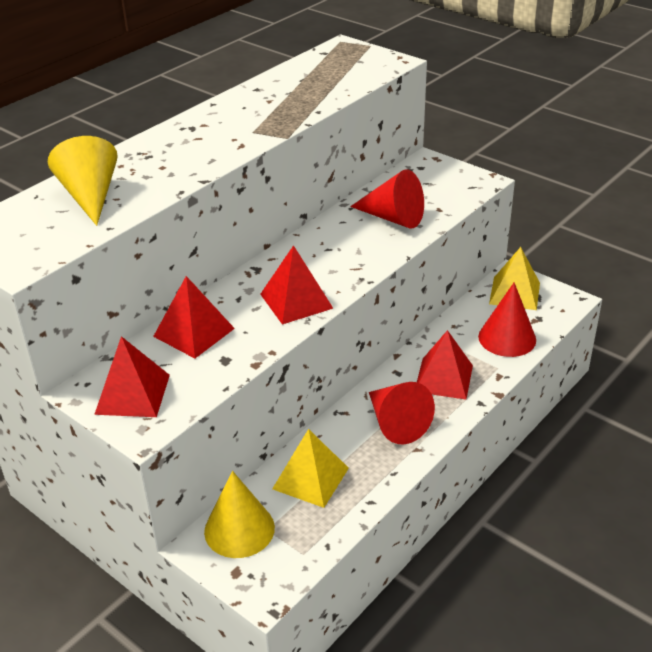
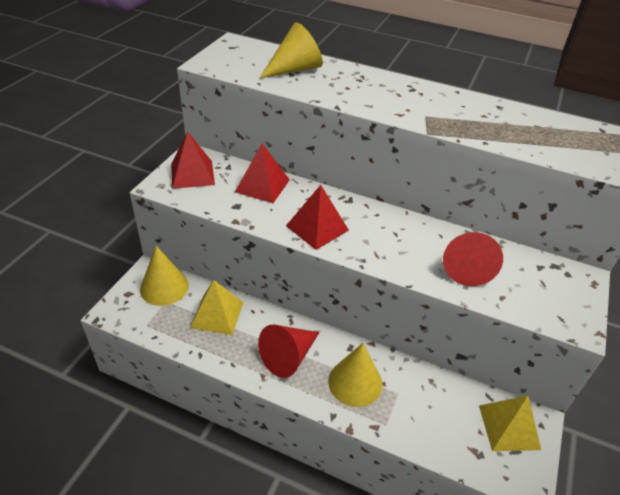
camera: 70 degrees right, 5 degrees up
red pyramid [417,330,473,400] -> yellow cone [328,343,382,407]
red cone [478,282,536,357] -> none

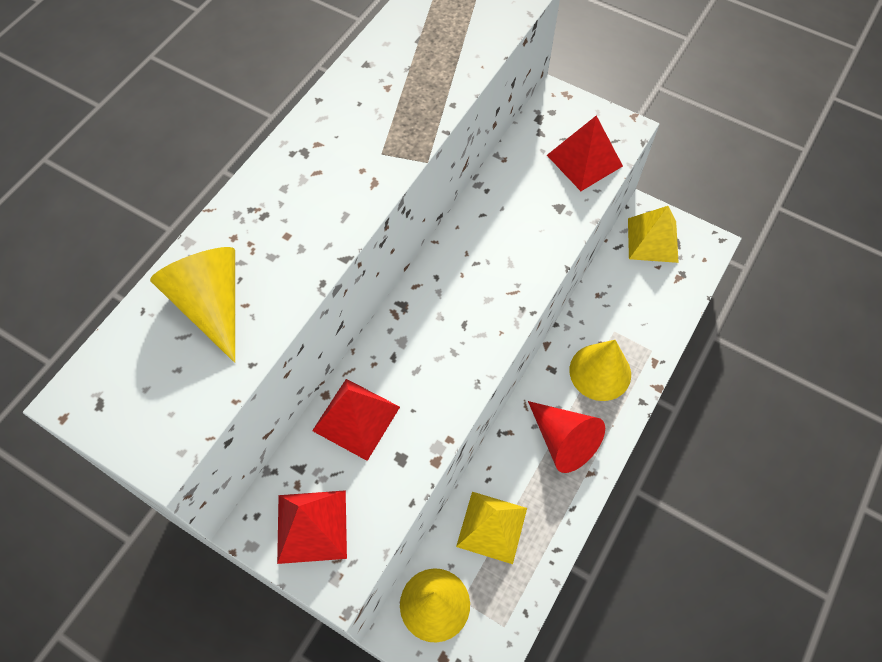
camera: 80 degrees left, 20 degrees up
red pyramid [286,185,349,250] -> red pyramid moved to [547,116,623,191]
red cone [443,232,503,286] -> none

